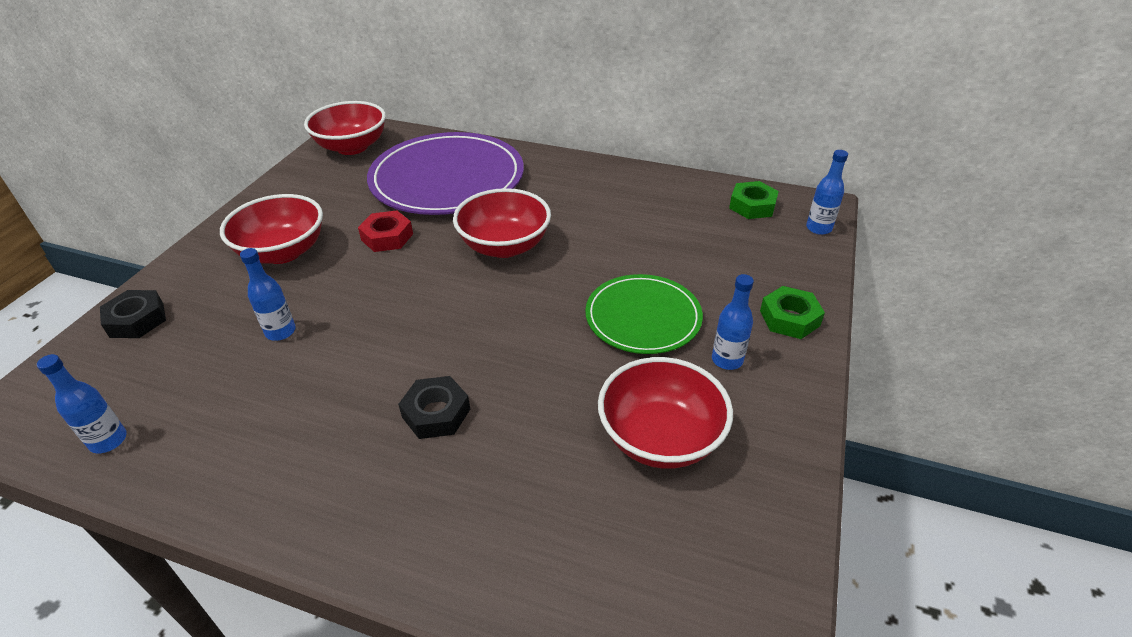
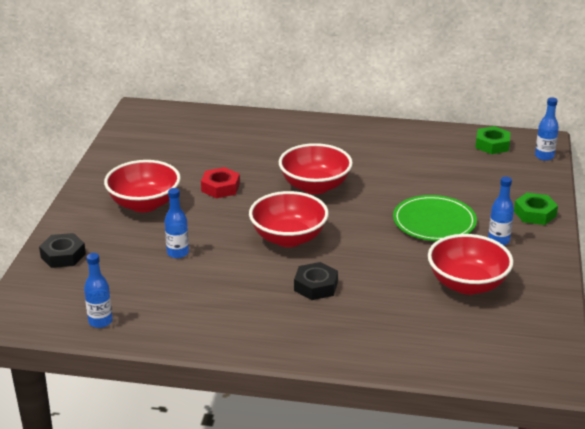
camera: 10 degrees left, 10 degrees down
red bowl [304,101,386,155] -> red bowl moved to [249,191,329,247]
purple plate [367,132,524,215] -> none

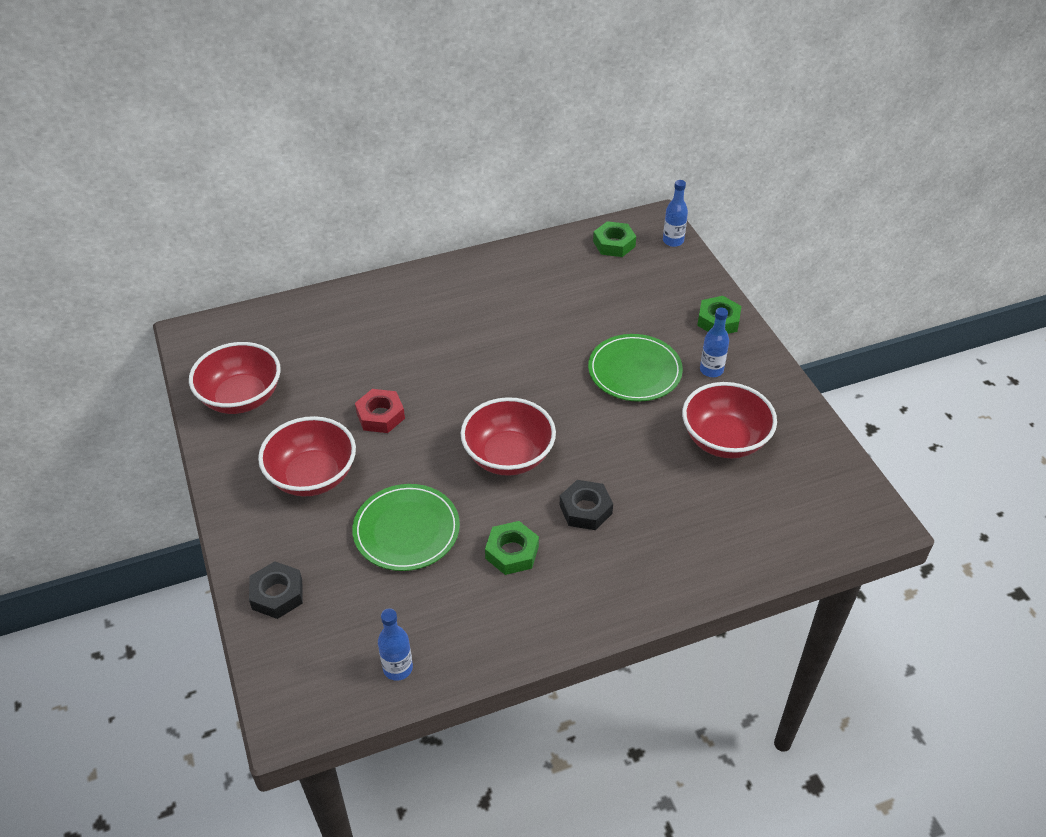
camera: 30 degrees left, 15 degrees up
blue bottle [165,188,189,258] -> green plate [352,484,460,571]
red bowl [279,143,353,194] -> red bowl moved to [189,342,281,414]
none -> green nut [485,521,539,575]

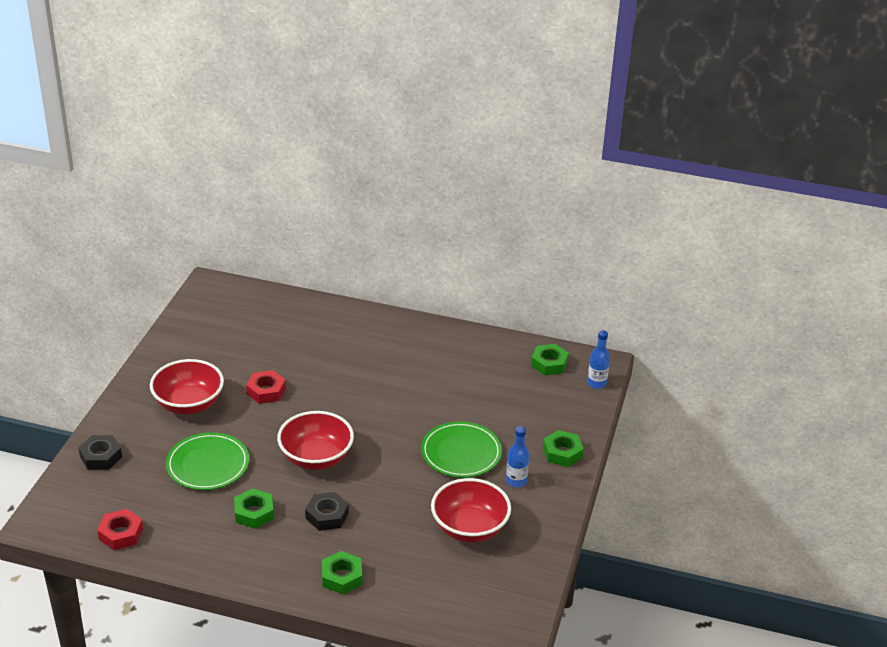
camera: 35 degrees right, 10 degrees down
red bowl [189,342,281,414] -> none
blue bottle [378,608,413,681] -> red nut [97,509,143,550]
none -> green nut [322,551,362,594]

